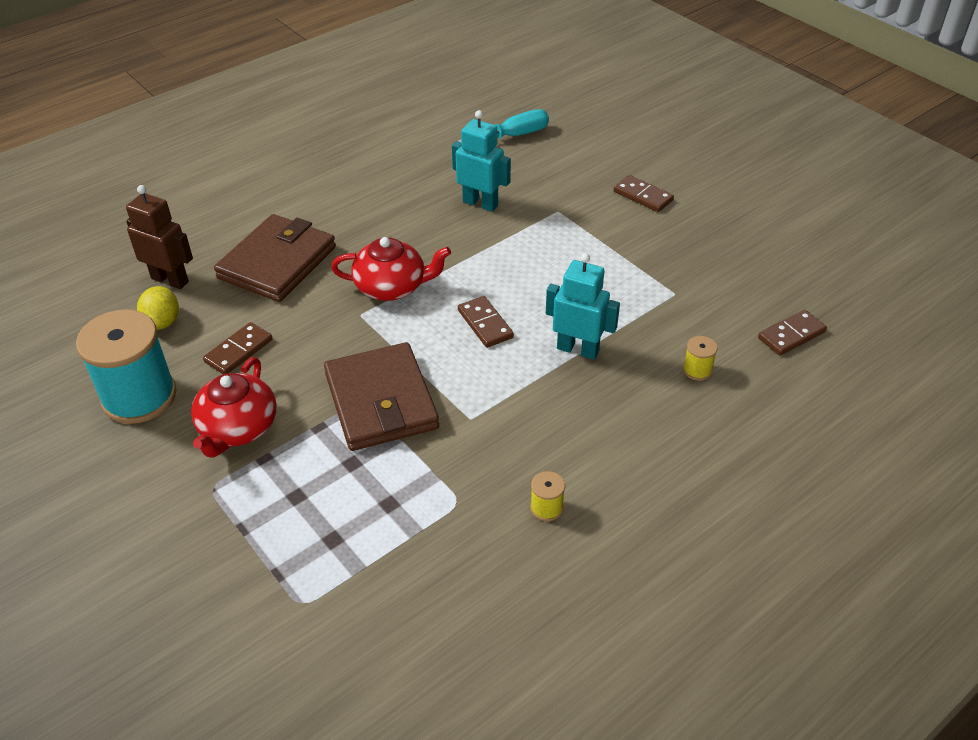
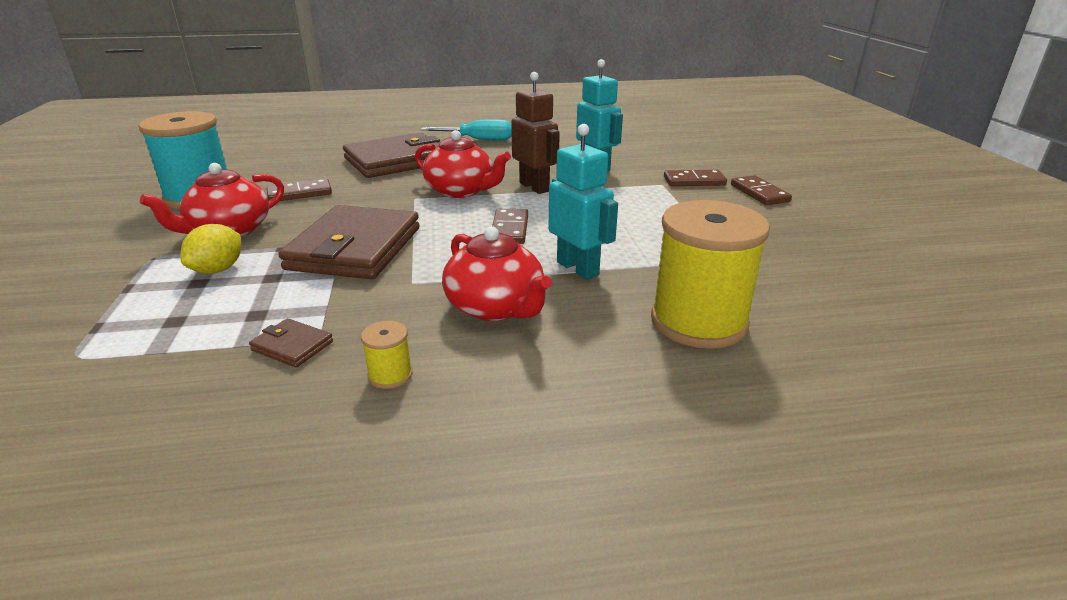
camera: 30 degrees right, 15 degrees down
brown robot [126,185,193,289] -> brown robot moved to [511,72,560,194]
yellow lemon [137,286,179,330] -> yellow lemon moved to [180,224,241,274]
turquoise screwdriver [458,109,549,142] -> turquoise screwdriver moved to [421,119,512,141]
yellow spool [683,336,718,381] -> yellow spool [651,200,770,349], size x2.45
brown domino [758,310,827,356] -> brown domino moved to [664,170,727,186]
none -> brown wallet [249,318,333,367]
none -> red teapot [442,226,552,321]

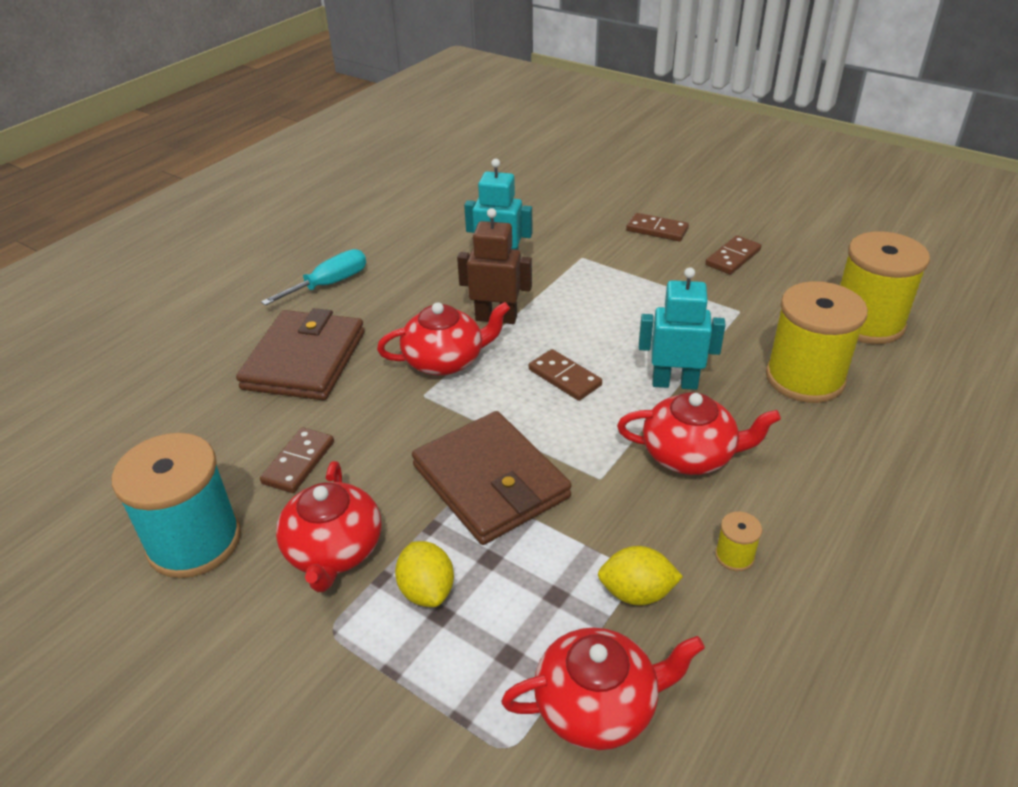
camera: 45 degrees left, 10 degrees up
brown wallet [249,318,333,367] -> yellow lemon [598,546,683,605]
brown domino [664,170,727,186] -> brown domino moved to [705,235,761,274]
none -> red teapot [501,627,705,750]
none -> yellow spool [840,231,930,344]

